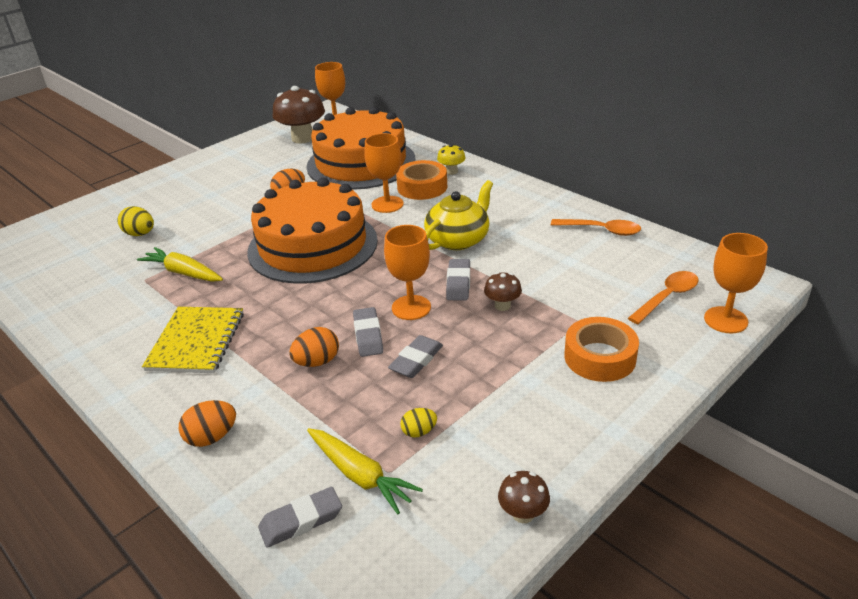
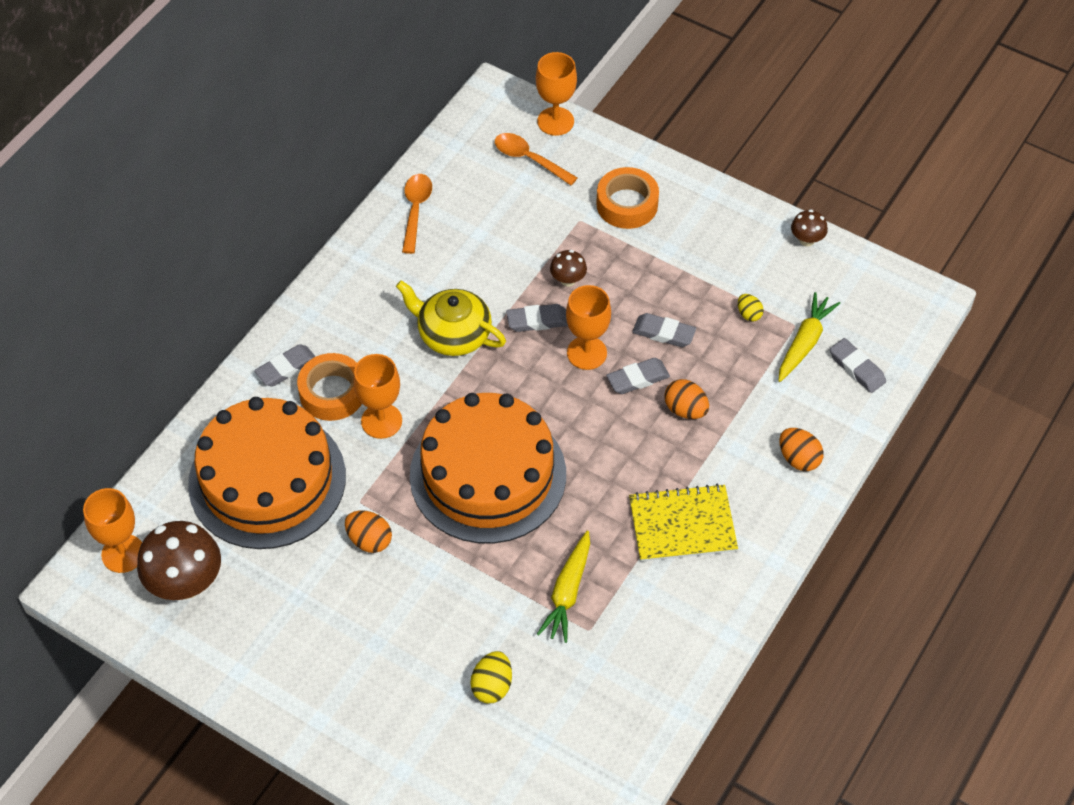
camera: 105 degrees left, 20 degrees up
yellow mushroom [437,144,466,175] -> grey eraser [254,344,316,386]

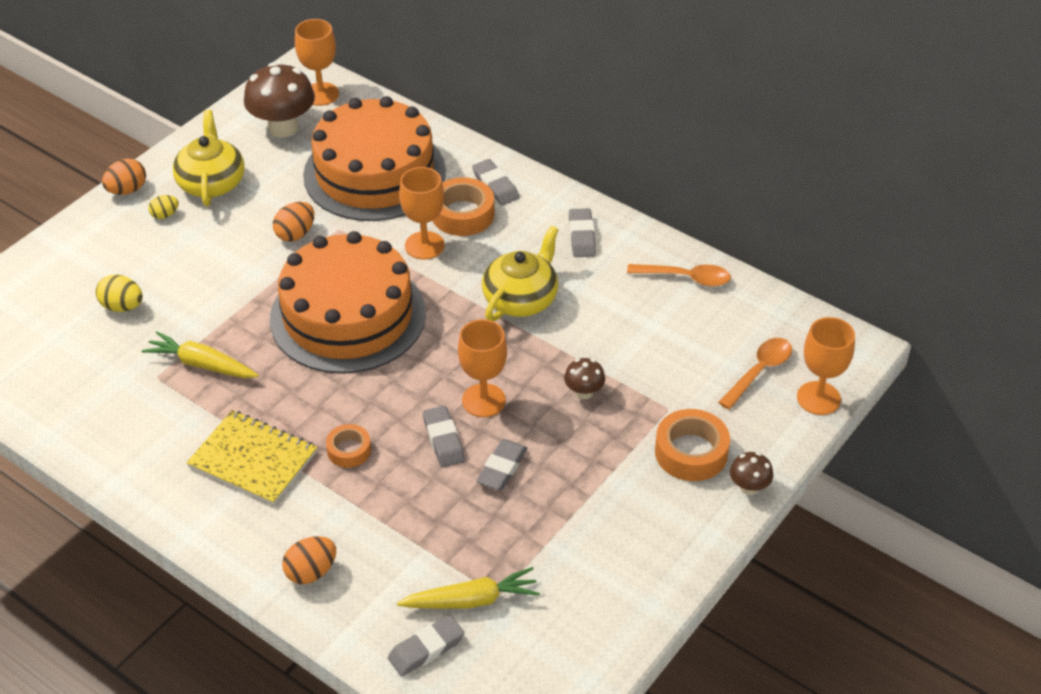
camera: 95 degrees right, 10 degrees down
grey eraser [506,304,568,332] -> grey eraser moved to [569,208,596,257]
yellow notebook [629,484,738,562] -> yellow notebook turned 60 degrees counterclockwise [186,410,317,505]
orange egg [664,379,709,419] -> orange egg moved to [102,158,146,195]
yellow egg [738,294,764,322] -> yellow egg moved to [148,195,179,219]
yellow carrot [778,292,840,382] -> yellow carrot turned 45 degrees counterclockwise [397,567,540,609]
brown mushroom [791,209,828,246] -> brown mushroom moved to [730,452,773,495]
none -> yellow teapot [173,110,245,206]
none -> orange tape [326,424,371,468]

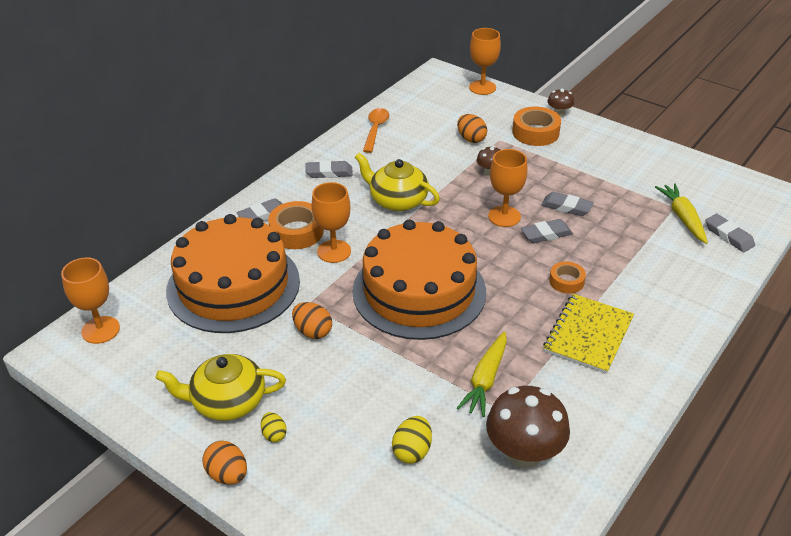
camera: 90 degrees left, 5 degrees down
brown mushroom [244,62,315,138] -> brown mushroom moved to [486,386,570,468]
orange egg [282,536,336,584] -> orange egg moved to [457,114,487,143]
orange spoon [718,338,792,409] -> none

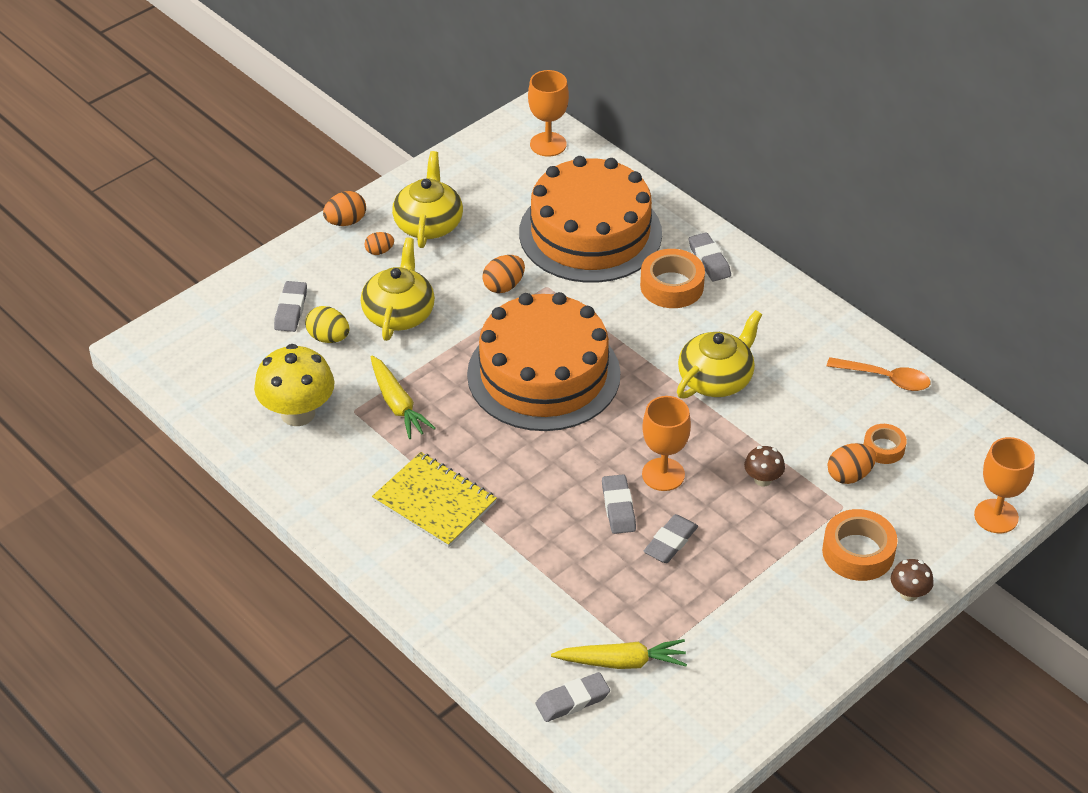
camera: 100 degrees right, 5 degrees up
yellow egg [261,412,287,442] -> orange egg [365,232,394,255]
grey eraser [305,160,353,178] -> grey eraser moved to [274,281,307,332]
orange goblet [312,182,351,263] -> none
yellow carrot [457,331,507,417] -> yellow carrot turned 150 degrees counterclockwise [371,356,436,439]
brown mushroom [486,386,570,468] -> yellow mushroom [254,344,335,426]
orange tape [549,261,586,294] -> orange tape moved to [864,424,907,464]
none -> yellow teapot [361,238,435,341]

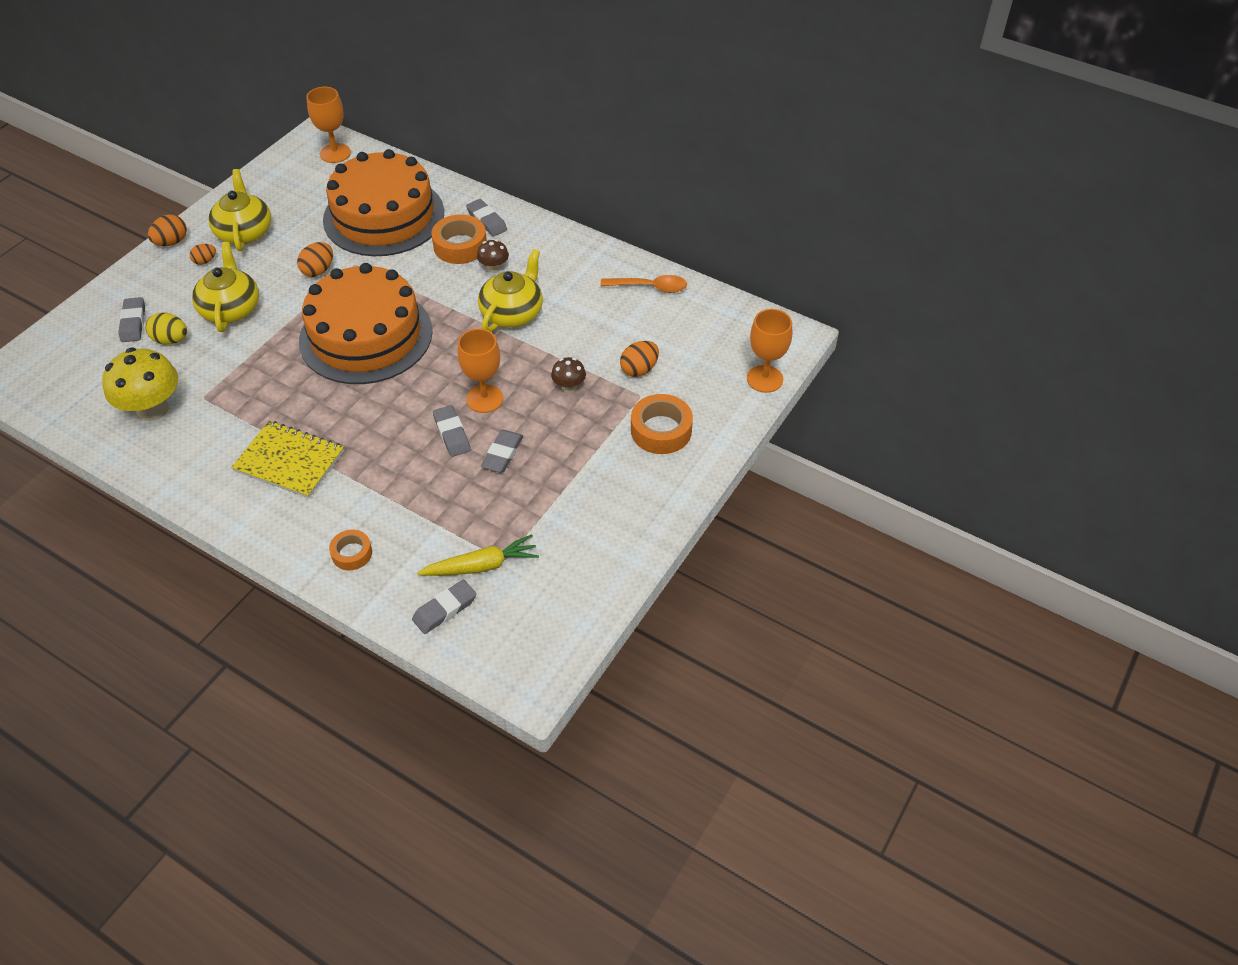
camera: 15 degrees left, 5 degrees up
yellow carrot [371,356,436,439] -> none
orange tape [864,424,907,464] -> orange tape moved to [329,530,372,570]
brown mushroom [891,559,934,601] -> brown mushroom moved to [477,239,509,273]

